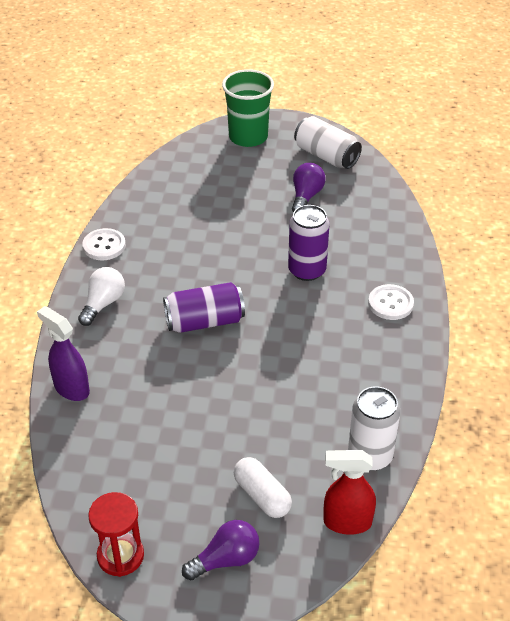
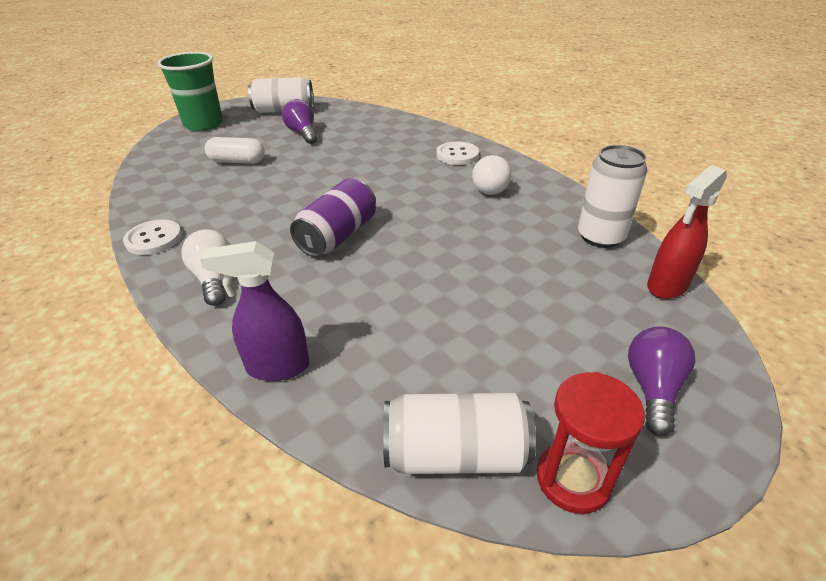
camera: 45 degrees left, 5 degrees down
white capsule [234,457,292,518] -> white capsule moved to [205,137,265,164]
purple can [288,205,330,281] -> none
none -> white can [383,393,536,474]
none -> white light bulb [472,155,511,195]

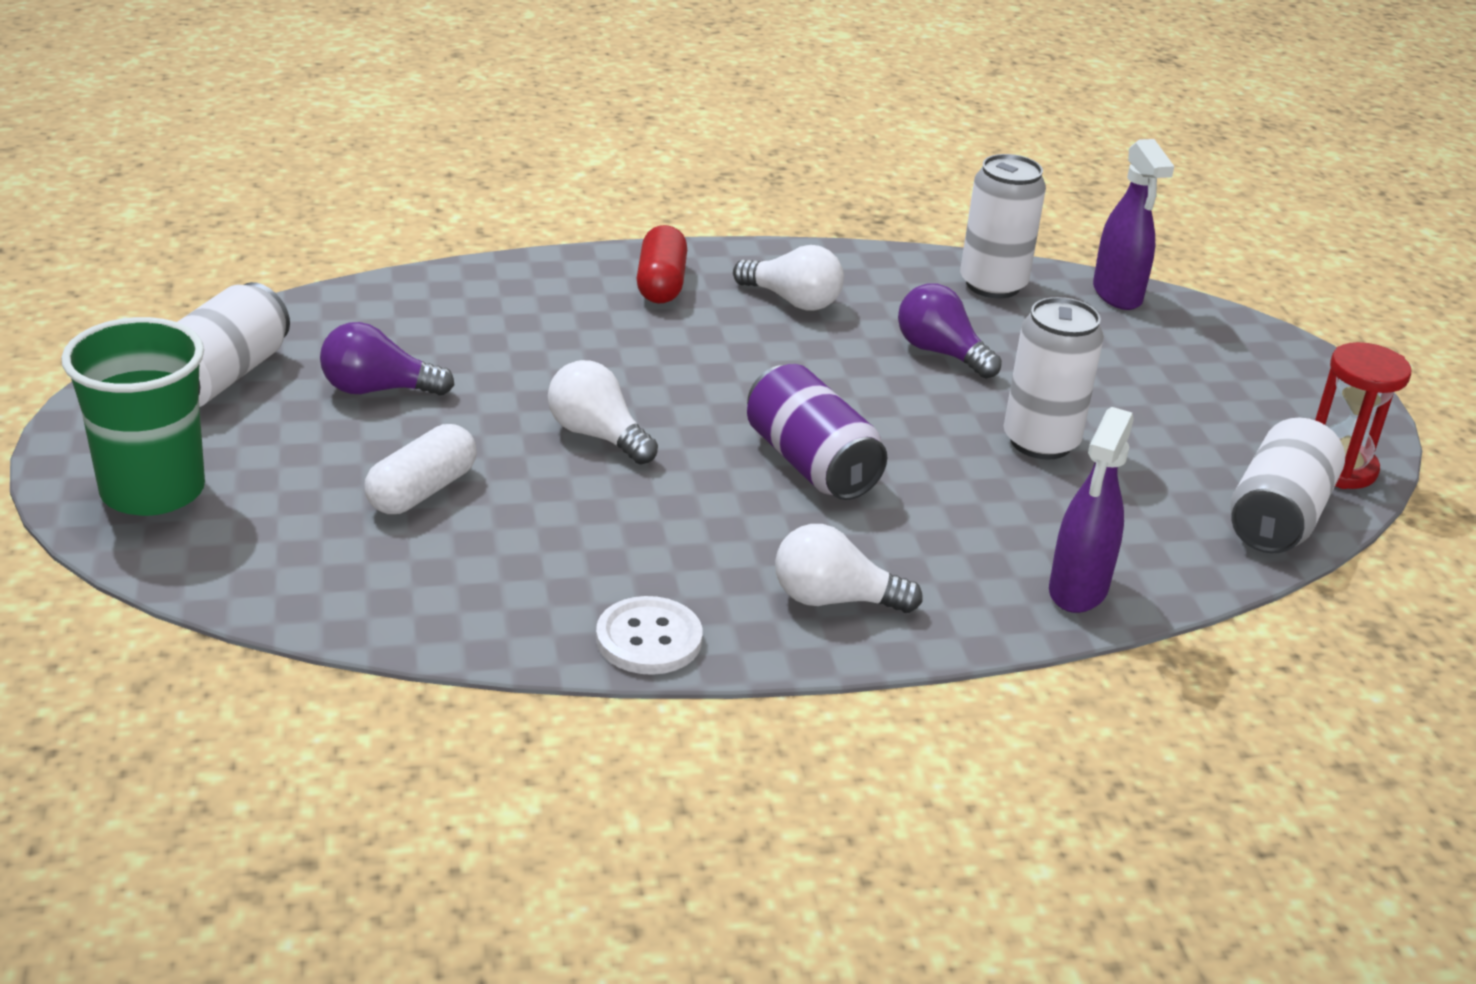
camera: 65 degrees left, 5 degrees down
white button [437,141,479,165] -> red capsule [637,225,687,304]
purple light bulb [628,326,695,436] -> purple light bulb moved to [898,283,1002,379]
red spray bottle [647,165,727,299] -> purple spray bottle [1093,139,1174,310]
none -> white light bulb [548,360,658,464]
none -> white can [1004,297,1104,460]

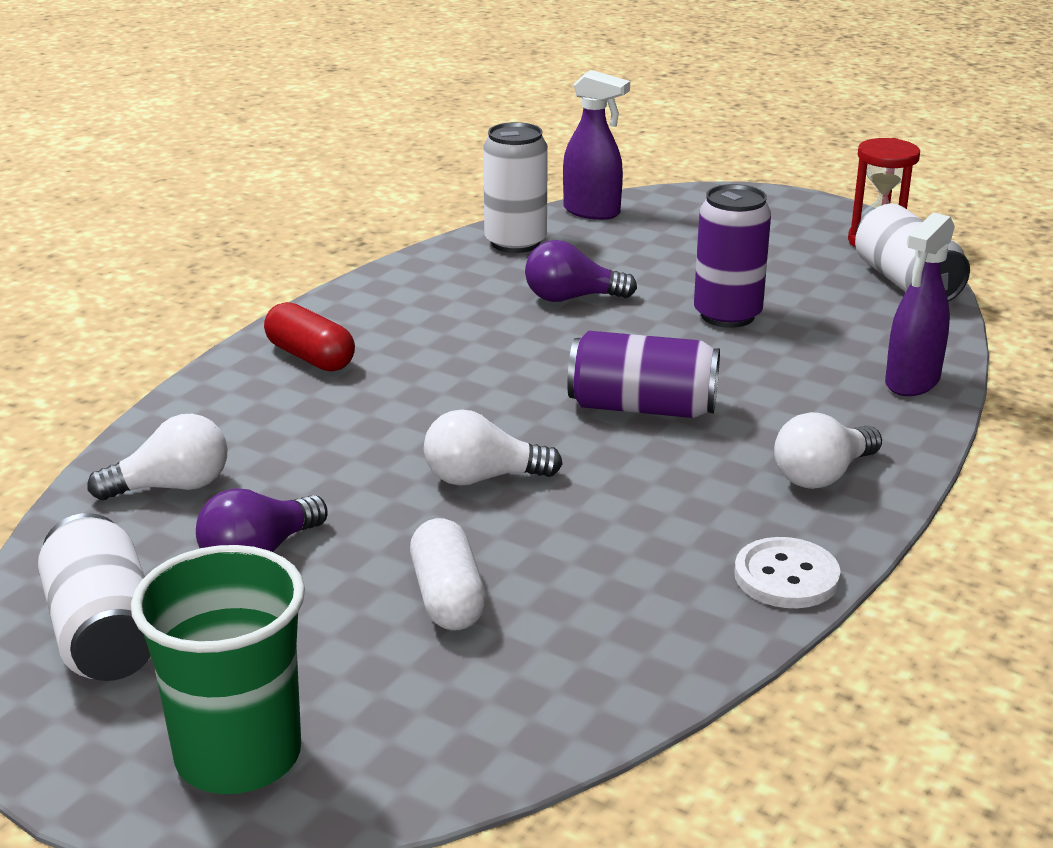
camera: 45 degrees left, 5 degrees down
white light bulb [733,245,844,311] -> white light bulb moved to [87,414,228,500]
white can [1004,297,1104,460] -> purple can [694,184,771,328]
purple spray bottle [1049,407,1134,613] -> purple spray bottle turned 60 degrees clockwise [885,213,955,396]

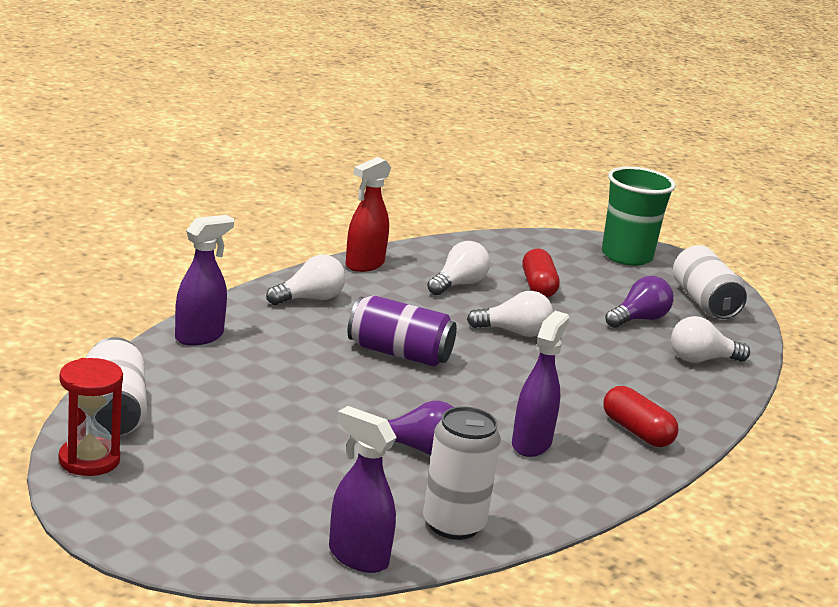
camera: 175 degrees left, 5 degrees down
white capsule [410,518,486,630] -> red capsule [522,249,560,298]
purple can [694,184,771,328] -> none
white button [734,537,841,608] -> red spray bottle [346,157,391,272]
none -> white light bulb [427,241,490,295]
none -> purple spray bottle [512,311,569,457]

